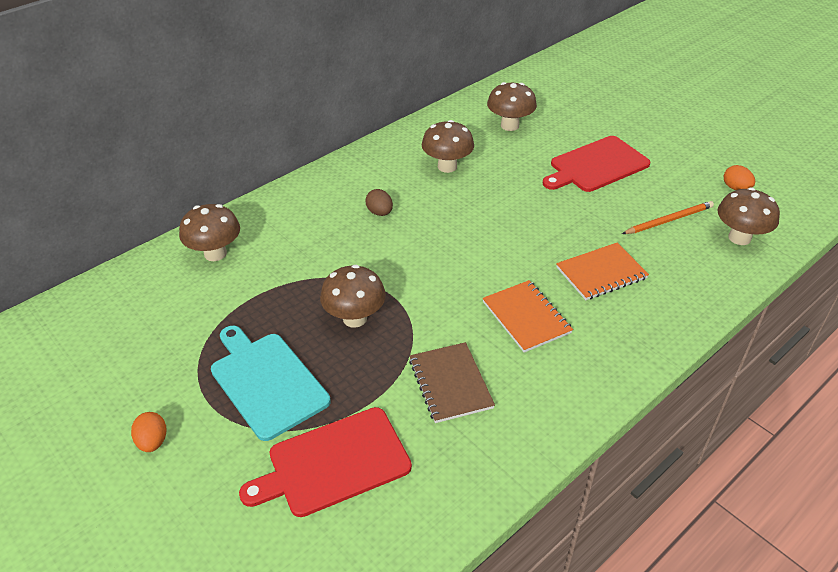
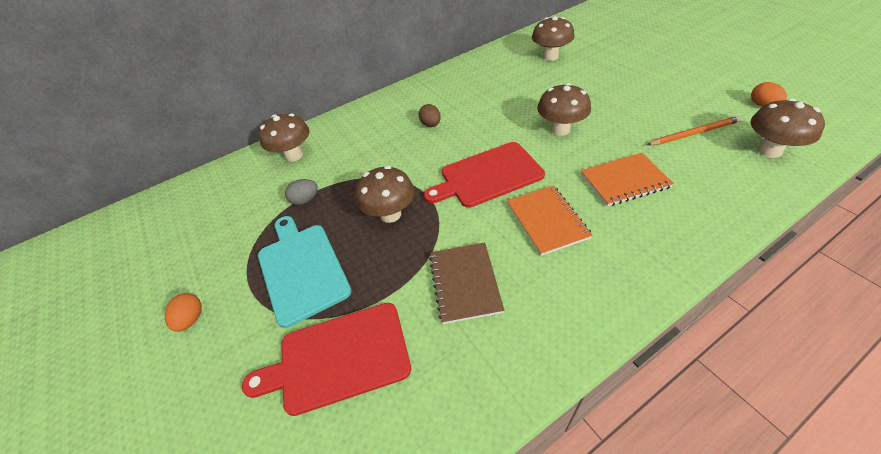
camera: 15 degrees right, 5 degrees up
brown mushroom [422,120,474,173] -> brown mushroom moved to [537,83,591,136]
red cutting board [543,136,650,192] -> red cutting board moved to [424,142,545,208]
none -> grey egg [285,179,318,205]

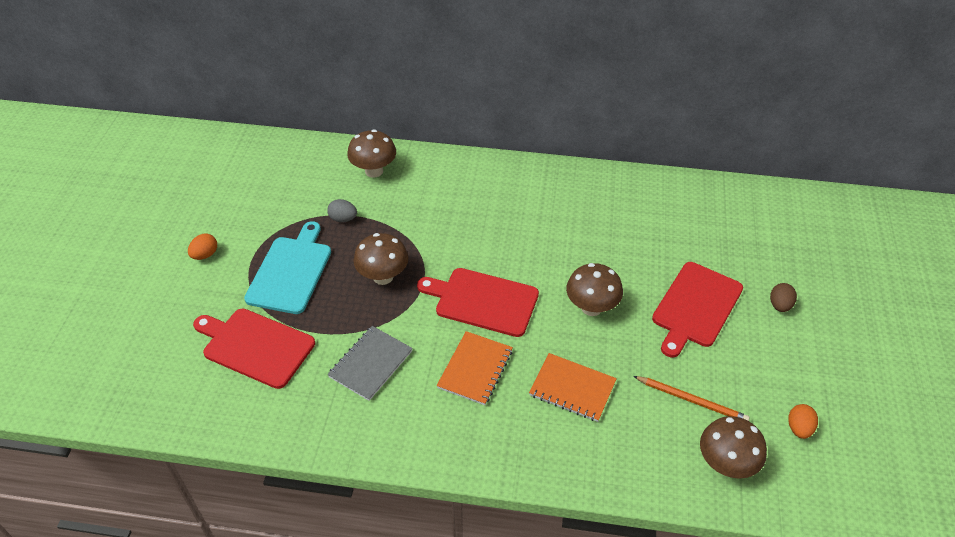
camera: 35 degrees right, 0 degrees up
brown egg [419,104,441,127] -> brown egg moved to [770,283,797,312]
brown notebook [429,242,504,324] -> grey notebook [328,326,413,401]
brown mushroom [532,16,574,61] -> none
none -> red cutting board [652,262,743,358]

